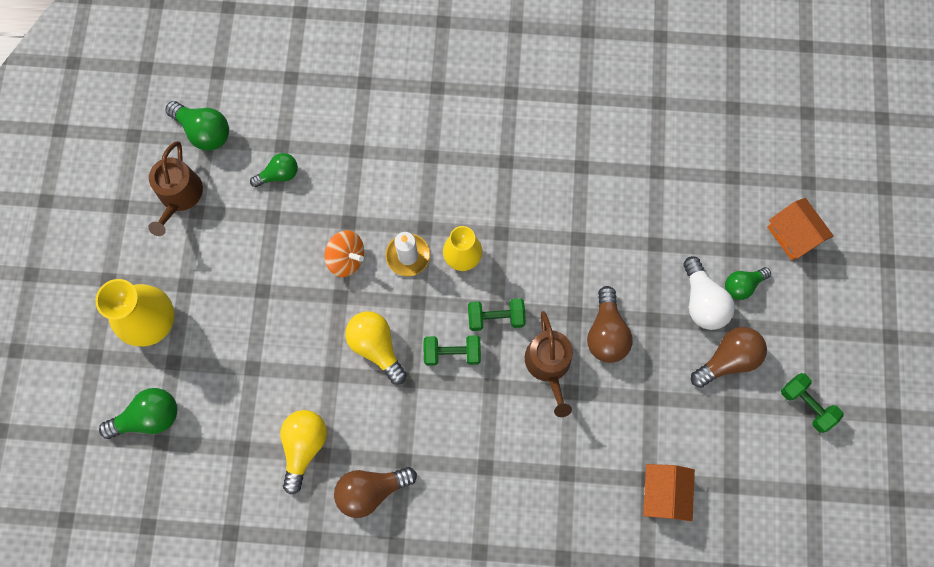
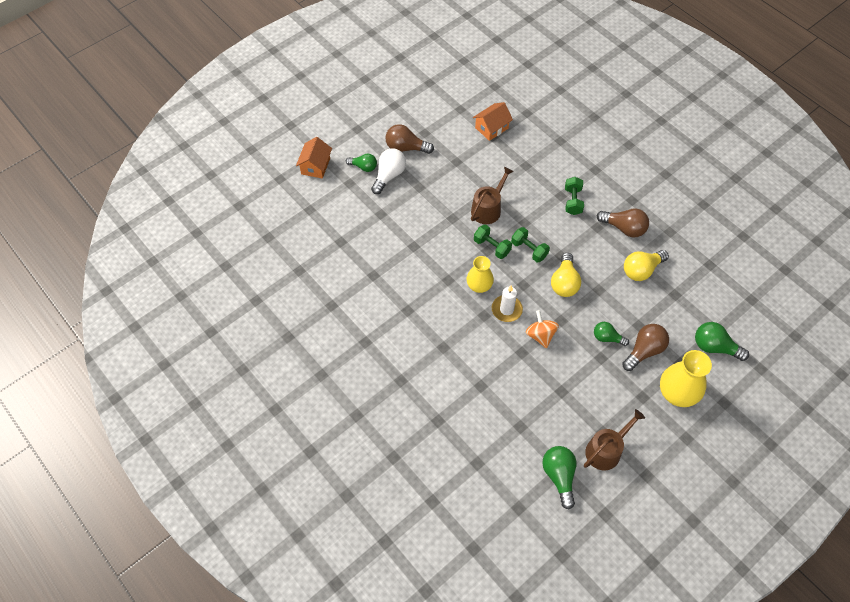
camera: 135 degrees left, 15 degrees down
green light bulb [250,153,298,187] -> green light bulb moved to [594,322,629,346]
brown light bulb [587,286,633,363] -> brown light bulb moved to [622,324,669,371]
green dumbbell [781,373,844,433] -> green dumbbell moved to [565,177,584,215]

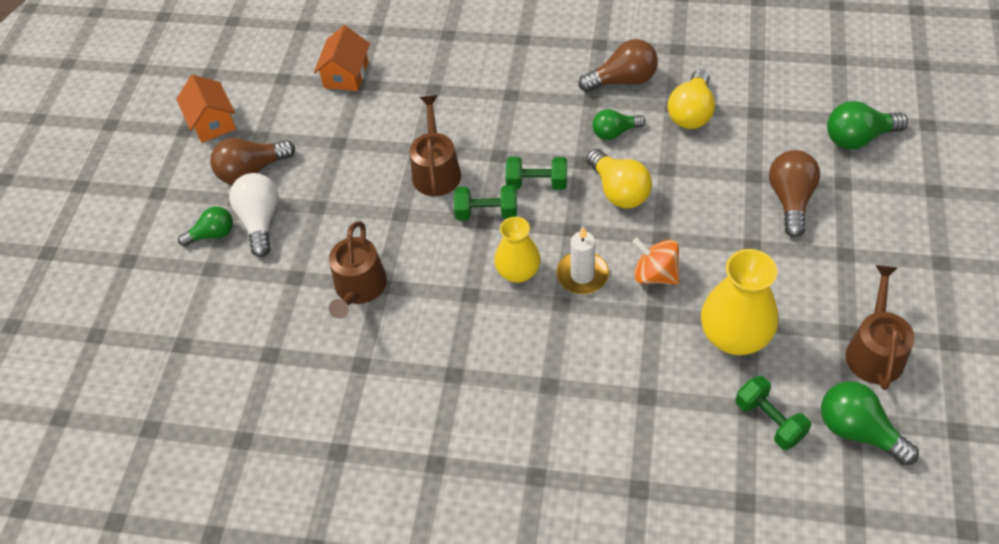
camera: 35 degrees left, 5 degrees down
orange house [296,137,332,179] -> orange house moved to [176,75,236,143]
green dumbbell [565,177,584,215] -> green dumbbell moved to [736,376,811,450]
green light bulb [594,322,629,346] -> green light bulb moved to [592,109,645,140]
yellow vase [660,350,712,407] -> yellow vase moved to [701,249,778,355]
none -> brown watering can [329,221,387,319]

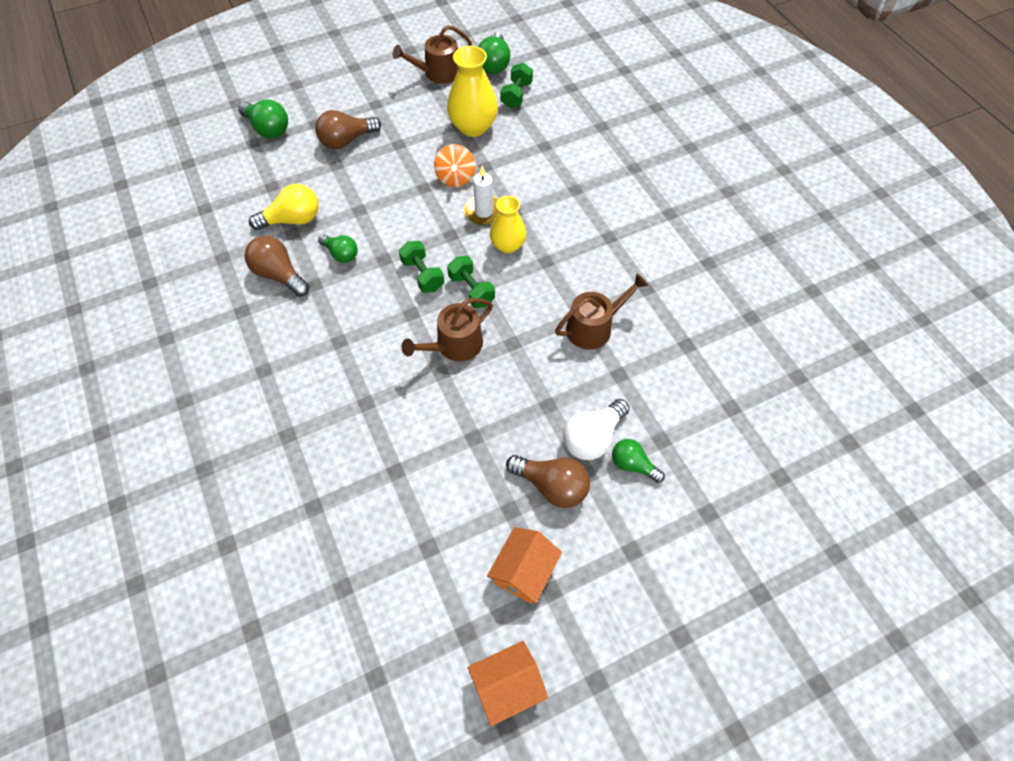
camera: 130 degrees left, 5 degrees up
orange house [314,25,370,91] -> orange house moved to [468,641,548,726]
yellow light bulb [586,149,652,208] -> none

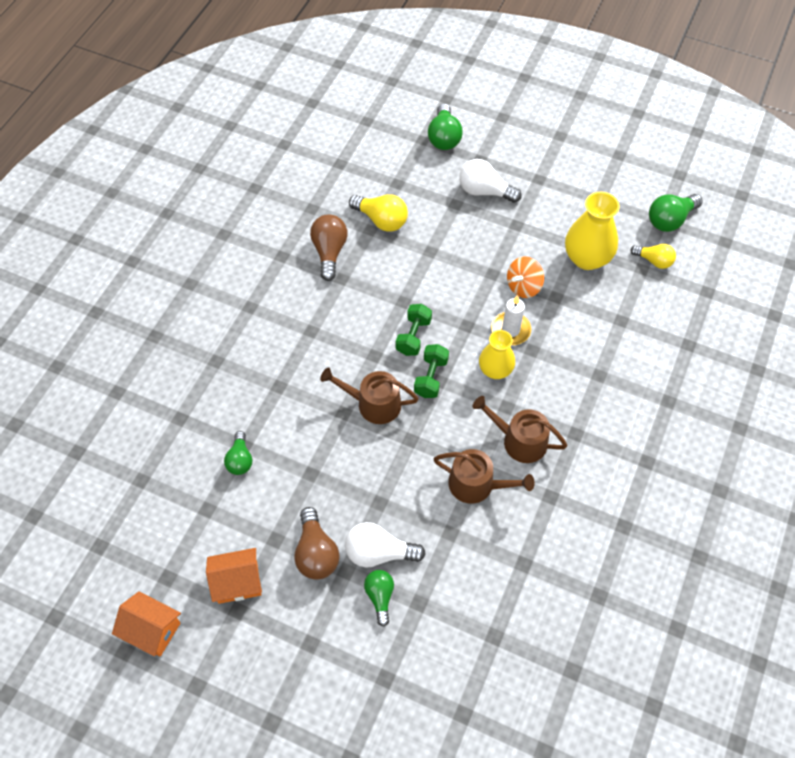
camera: 50 degrees right, 0 degrees up
brown light bulb [315,110,381,149] -> white light bulb [459,159,522,203]
green light bulb [318,235,358,263] -> green light bulb moved to [224,431,252,475]
brown watering can [393,25,472,84] -> brown watering can moved to [472,396,568,463]
green dumbbell [501,63,533,108] -> yellow light bulb [630,244,676,269]

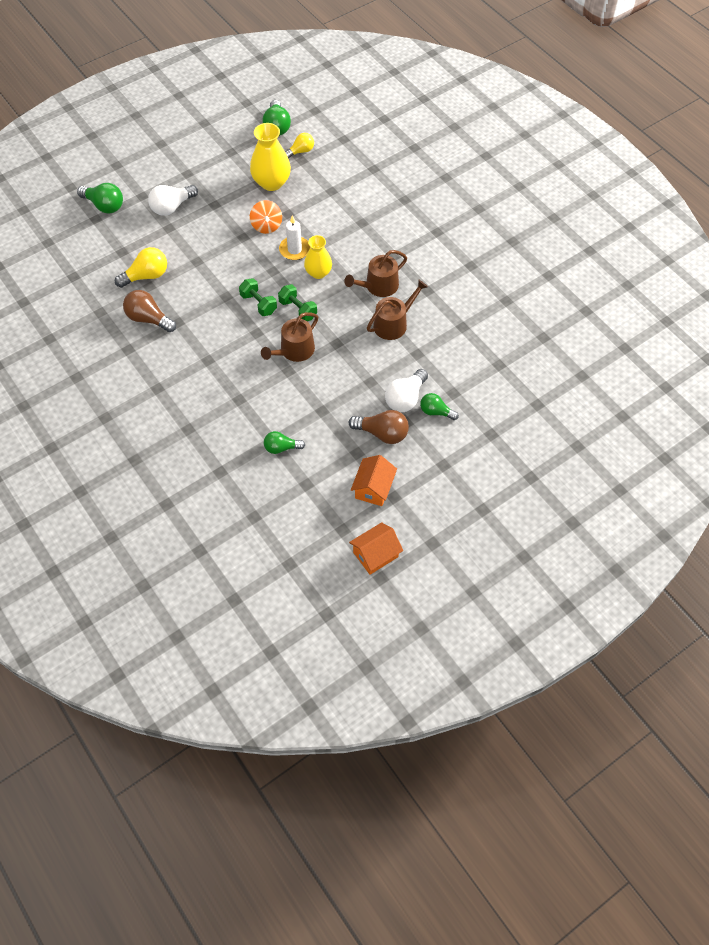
camera: 60 degrees left, 0 degrees up
green light bulb [224,431,252,475] -> green light bulb turned 150 degrees clockwise [264,431,305,454]

